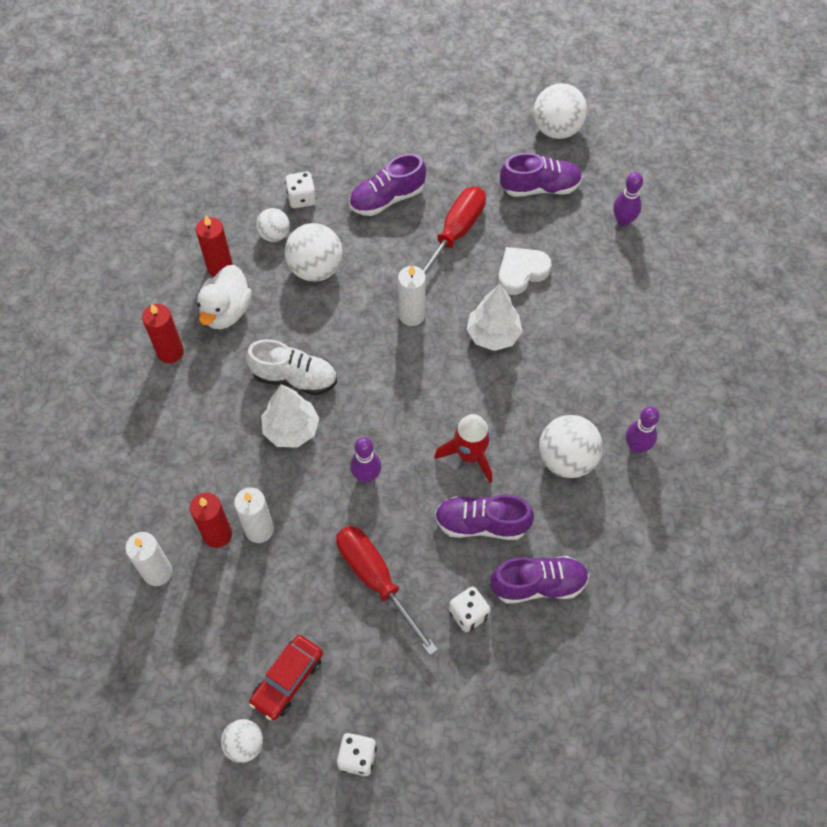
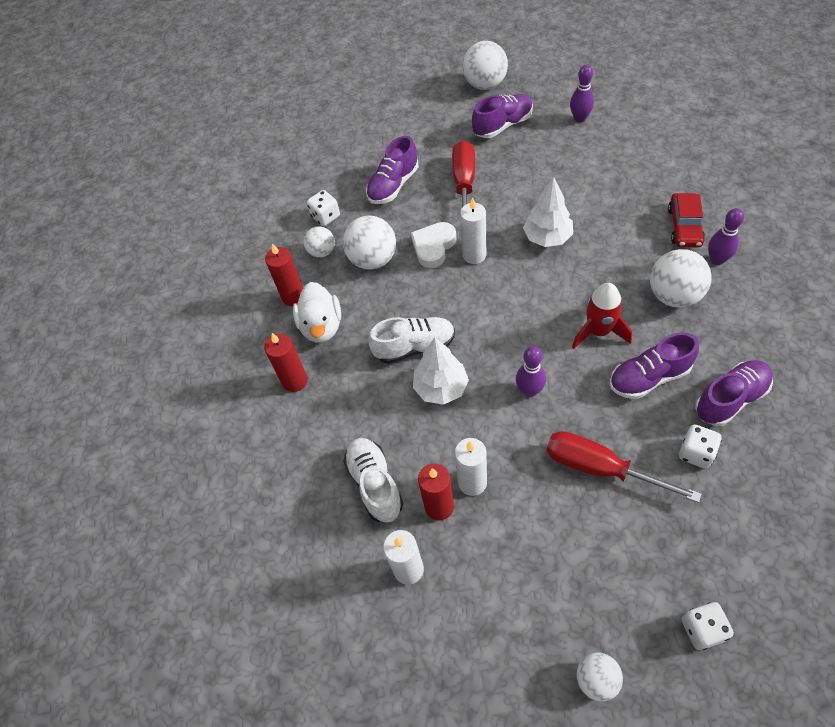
camera: 20 degrees left, 5 degrees down
red car [249,635,323,720] -> red car moved to [668,193,705,247]
white heart [498,247,551,295] -> white heart moved to [411,222,457,268]
none -> white shoe [343,438,403,523]

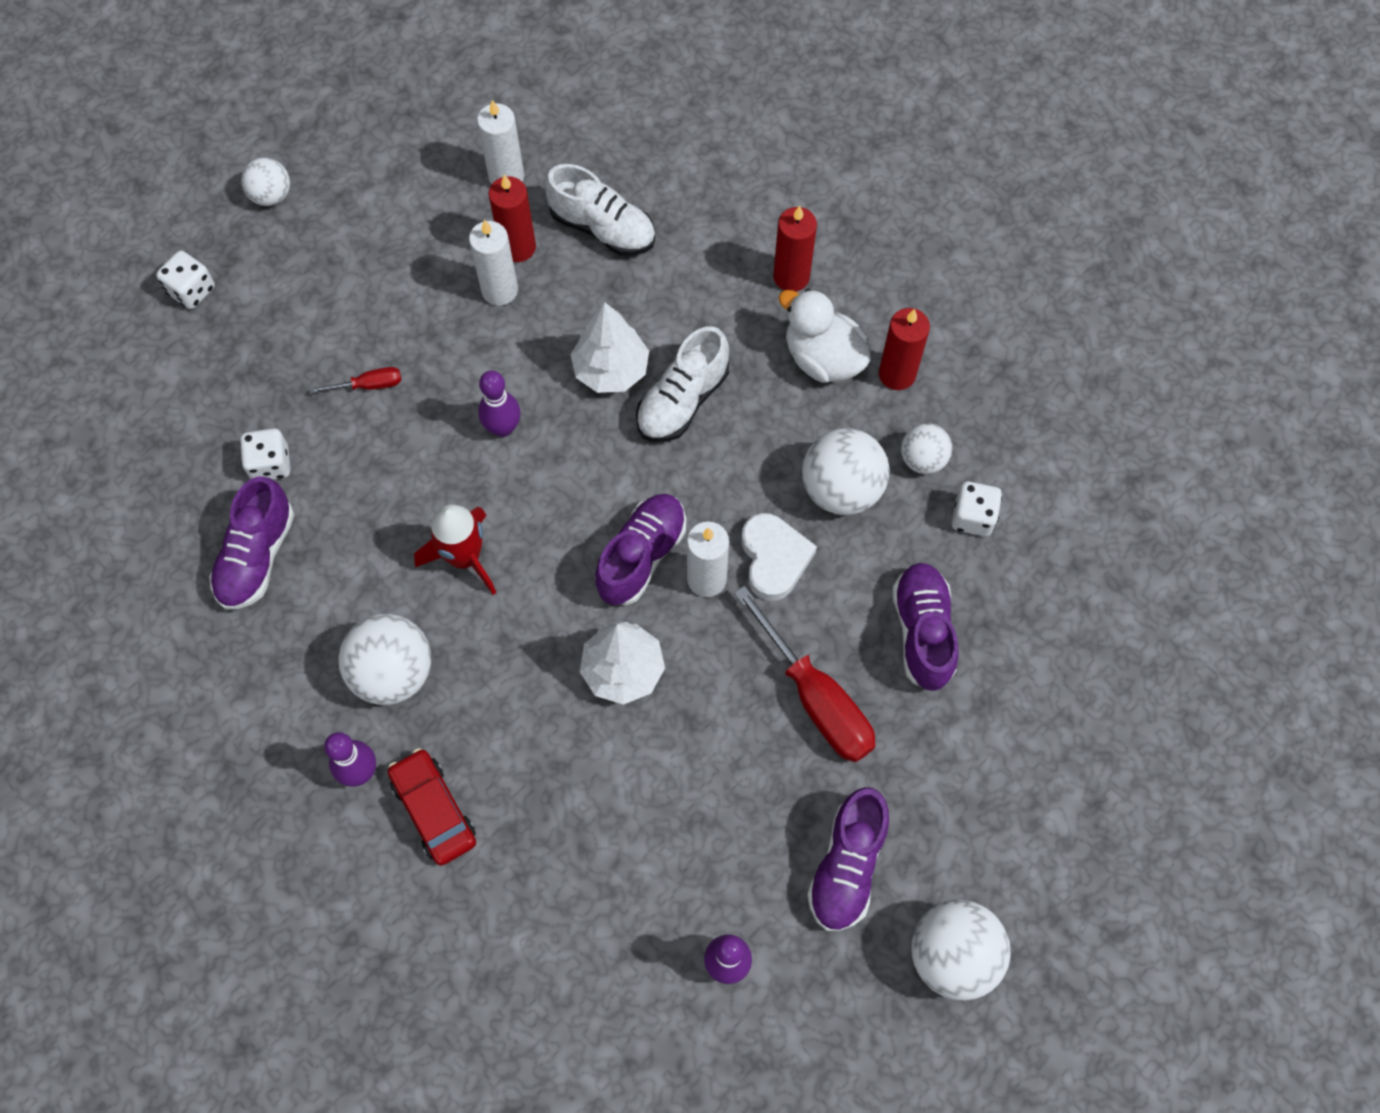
camera: 135 degrees right, 10 degrees up
red screwdriver [546,431,701,503] -> red screwdriver [310,367,401,394], size x0.47
purple shoe [610,332,699,399] -> purple shoe moved to [595,494,686,605]

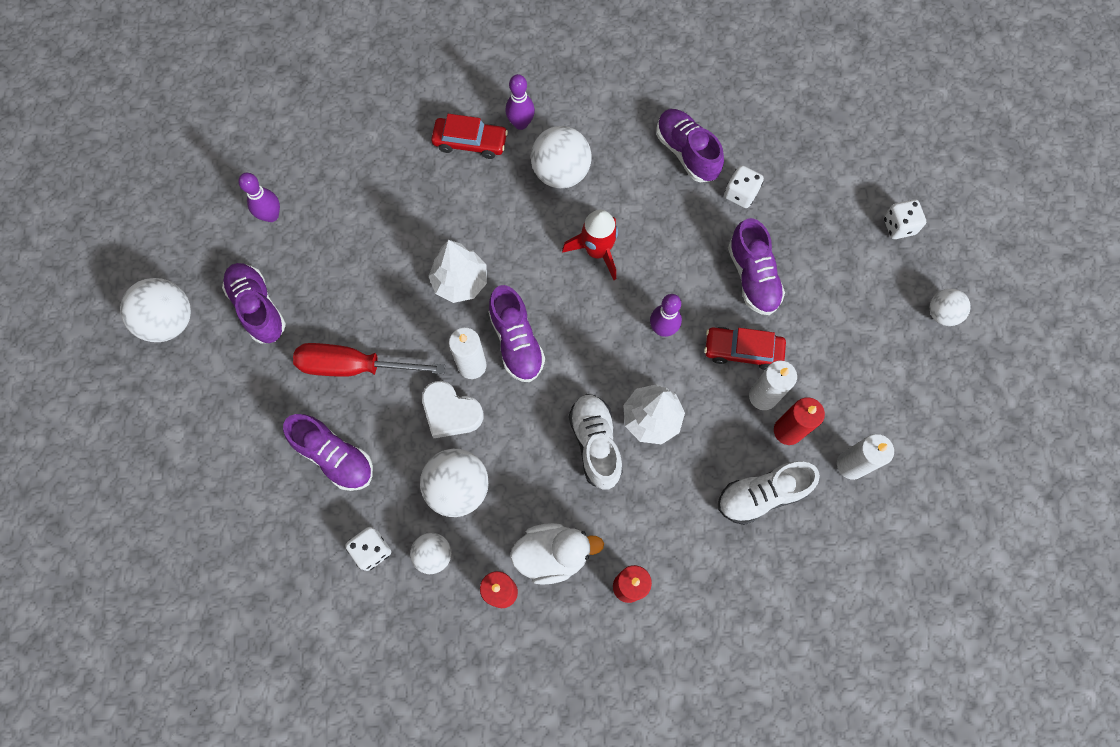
camera: 130 degrees right, 5 degrees up
red screwdriver [310,367,401,394] -> purple shoe [728,218,785,315]
none -> red car [704,327,786,370]

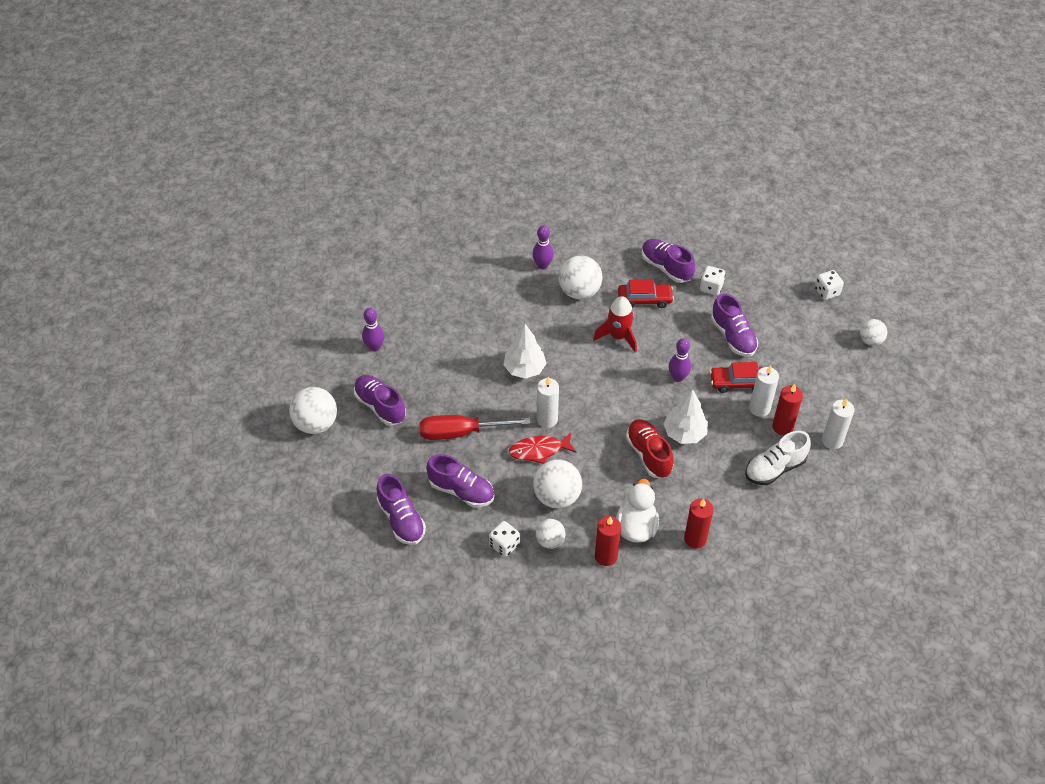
camera: 10 degrees left, 20 degrees down
white heart [422,381,483,438] -> red fish [509,433,577,464]
red car [431,114,508,159] -> red car moved to [618,279,674,308]
purple shoe [489,285,545,382] -> purple shoe moved to [377,474,426,545]
white duck [510,523,604,585] -> white duck turned 60 degrees counterclockwise [616,479,659,543]
white shoe [569,394,623,490] -> red shoe [626,419,674,478]

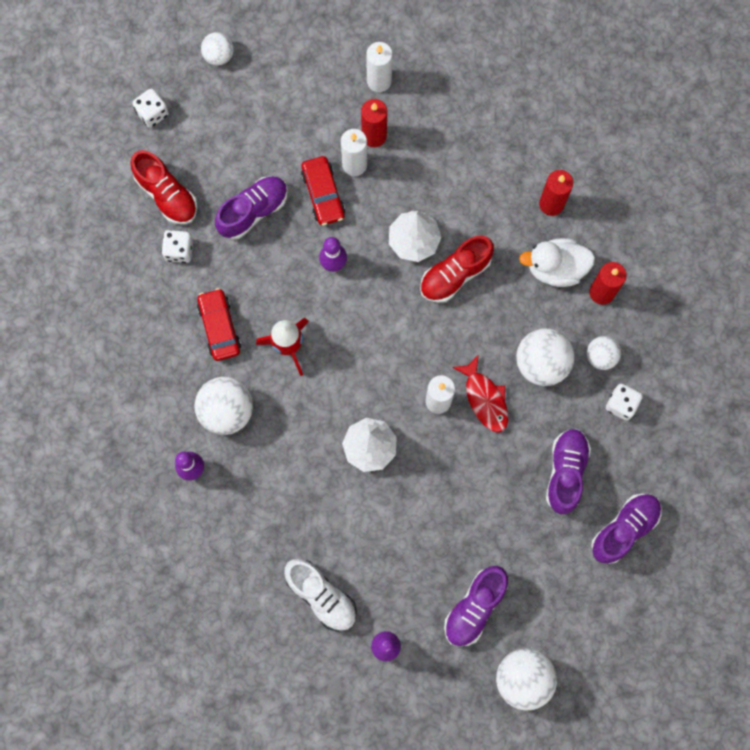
camera: 105 degrees left, 25 degrees up
red screwdriver [420,415,530,440] -> none
purple shoe [642,239,695,283] -> none
white shoe [745,431,811,485] -> white shoe moved to [284,559,357,631]
none -> red shoe [130,150,198,225]

